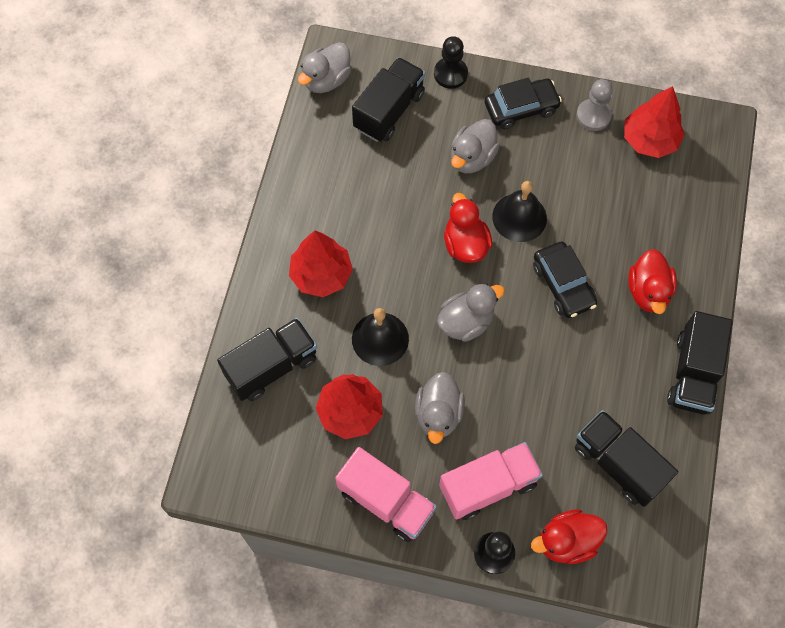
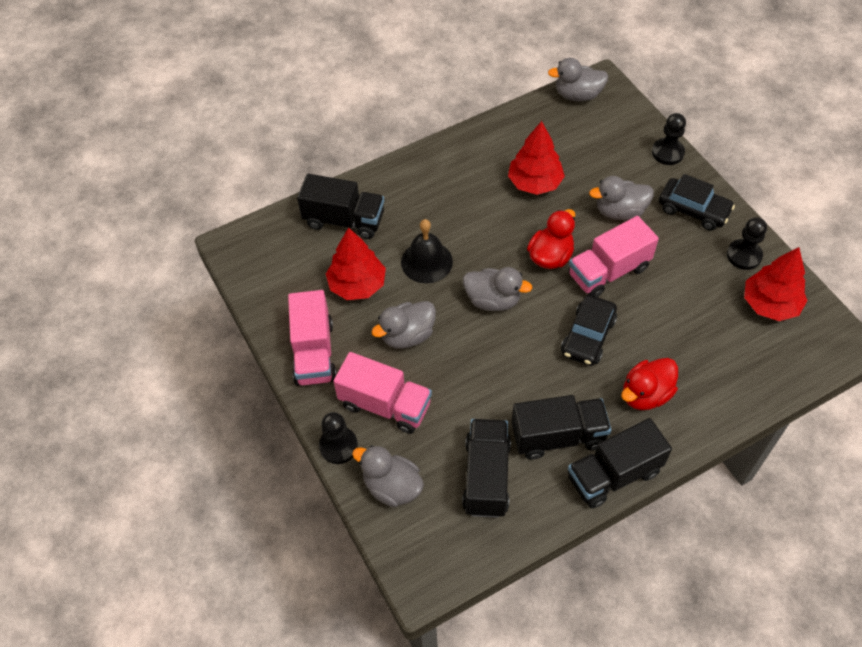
camera: 50 degrees right, 10 degrees down
red tree [289,231,353,297] -> red tree moved to [508,121,565,195]
black truck [352,57,425,142] -> black truck moved to [512,395,611,460]
black bell [492,181,547,242] -> pink truck [569,216,659,297]
red duck [531,509,607,564] -> grey duck [352,445,424,507]
grey pawn [576,79,613,131] -> black pawn [727,217,767,270]

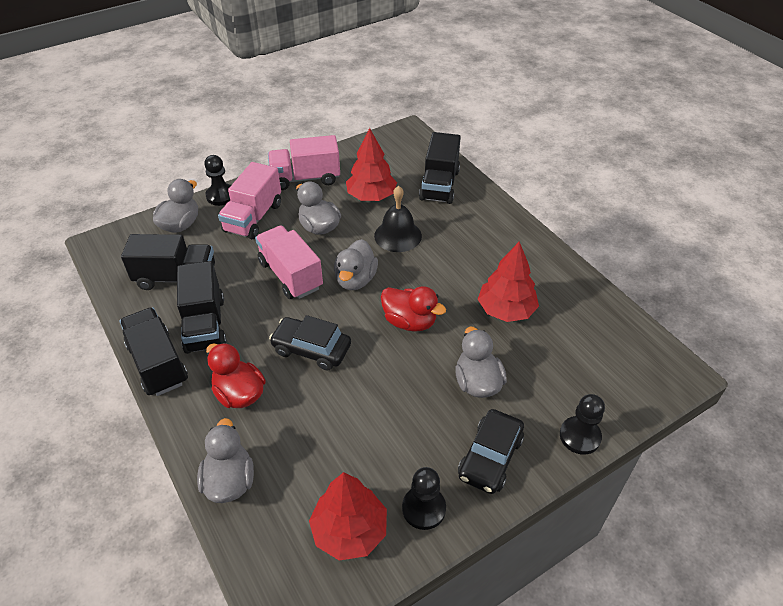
camera: 85 degrees right, 10 degrees down
grey duck [548,58,608,101] -> grey duck moved to [197,418,254,503]
pink truck [569,216,659,297] -> pink truck moved to [255,225,323,299]

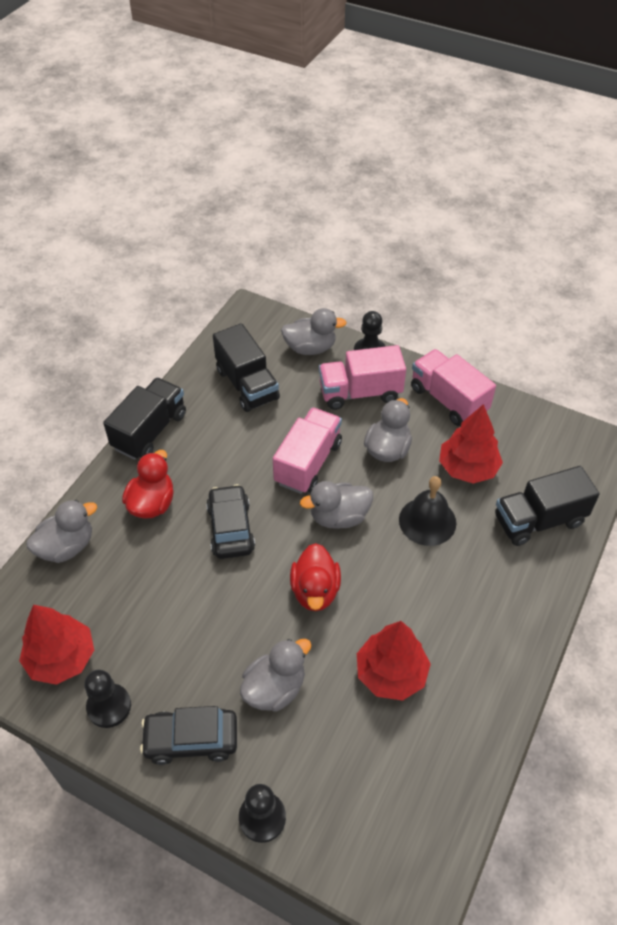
camera: 60 degrees right, 5 degrees up
black truck [177,261,227,354] -> none

